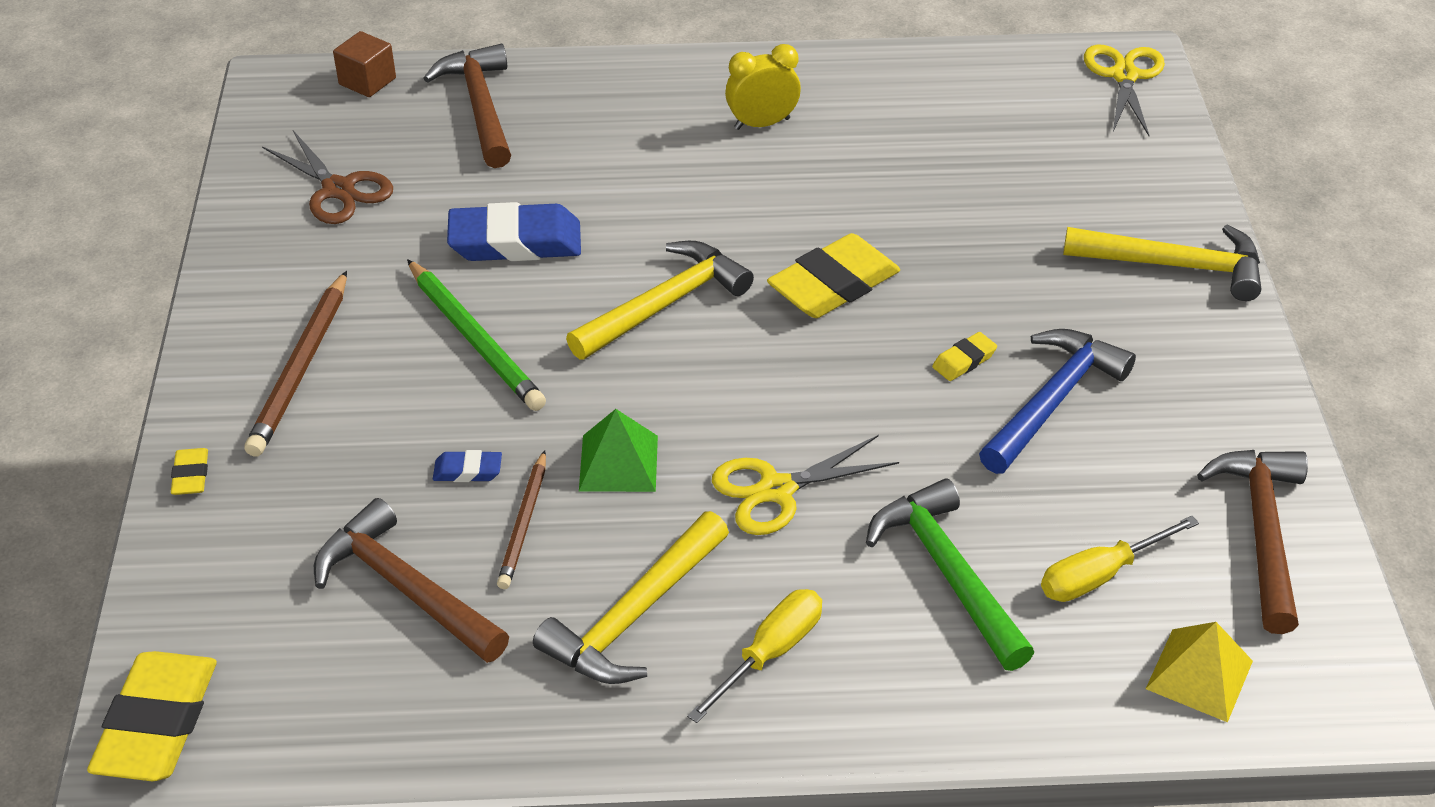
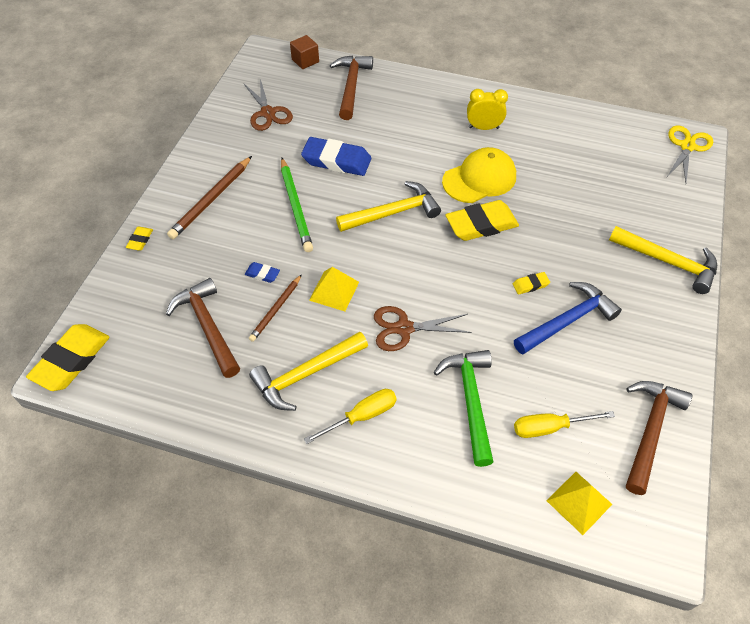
camera: 20 degrees right, 10 degrees up
green pyramid [579,409,658,492] -> yellow pyramid [309,267,359,311]
yellow scissors [712,435,899,535] -> brown scissors [374,306,472,351]
none -> yellow cap [442,147,516,203]

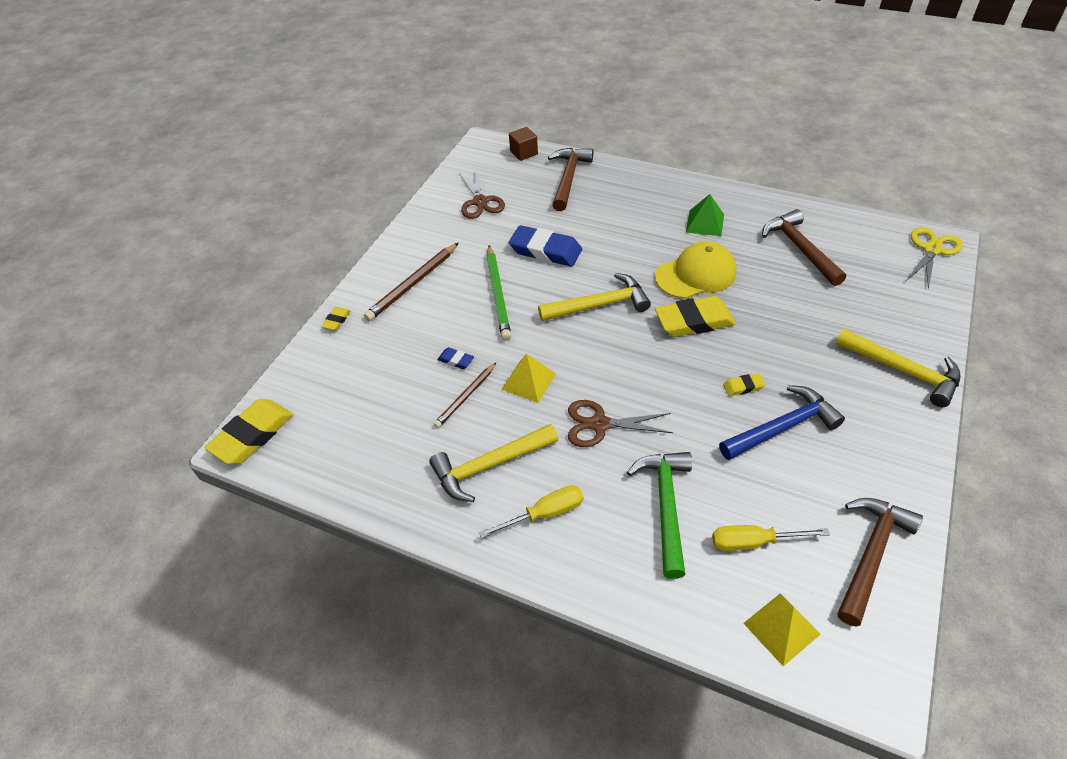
camera: 10 degrees right, 5 degrees down
brown hammer [166,278,240,378] -> brown hammer moved to [762,209,846,286]
yellow clock [467,89,508,130] -> green pyramid [686,194,724,236]

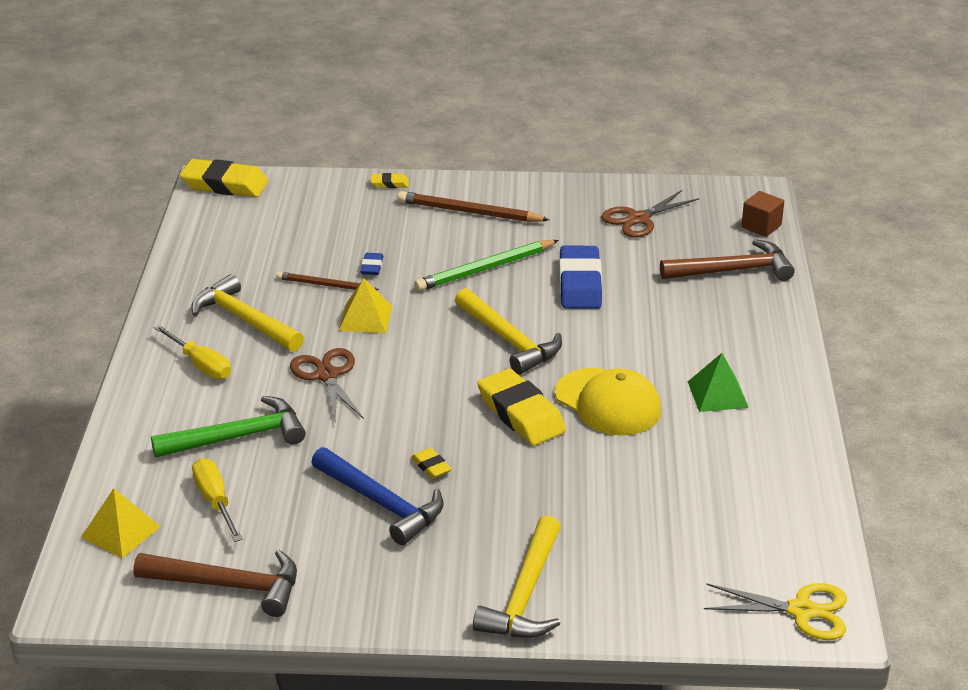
camera: 65 degrees right, 15 degrees down
brown hammer [762,209,846,286] -> none

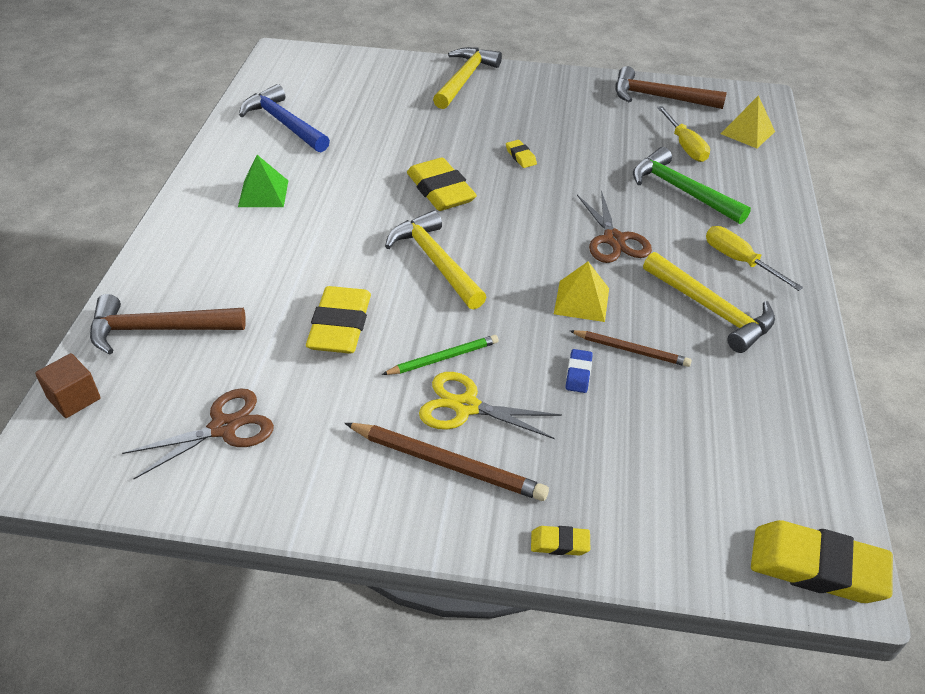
camera: 175 degrees left, 10 degrees up
green hammer [151,396,306,458] -> green hammer turned 60 degrees clockwise [633,147,751,224]
blue hammer [311,447,444,545] -> blue hammer moved to [239,84,330,152]
green pencil [414,240,559,291] -> green pencil [382,335,499,375], size x0.64
yellow cap [555,368,661,436] -> none
blue eraser [559,245,602,309] -> yellow eraser [306,286,371,354]
yellow scissors [704,583,847,640] -> yellow scissors moved to [419,372,562,439]

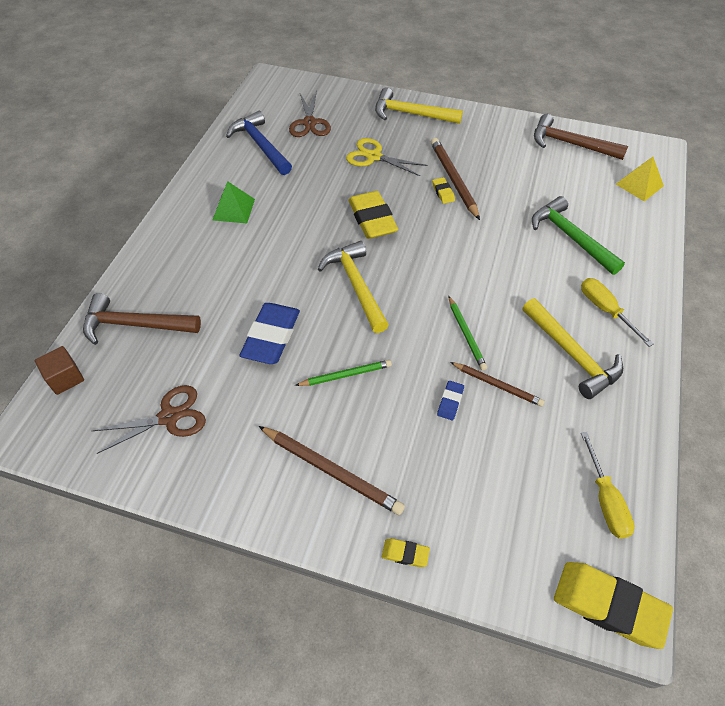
camera: 10 degrees right, 10 degrees up
yellow eraser [306,286,371,354] -> blue eraser [239,303,300,364]
yellow scissors [419,372,562,439] -> yellow scissors moved to [346,138,427,176]
yellow hammer [433,47,502,109] -> yellow hammer turned 105 degrees counterclockwise [375,87,463,124]
yellow pyramid [554,262,609,322] -> green pencil [449,296,487,371]
brown scissors [577,190,652,263] -> brown scissors moved to [289,91,331,137]
yellow screwdriver [657,106,710,162] -> yellow screwdriver moved to [581,432,635,539]
none -> brown pencil [431,138,480,220]

